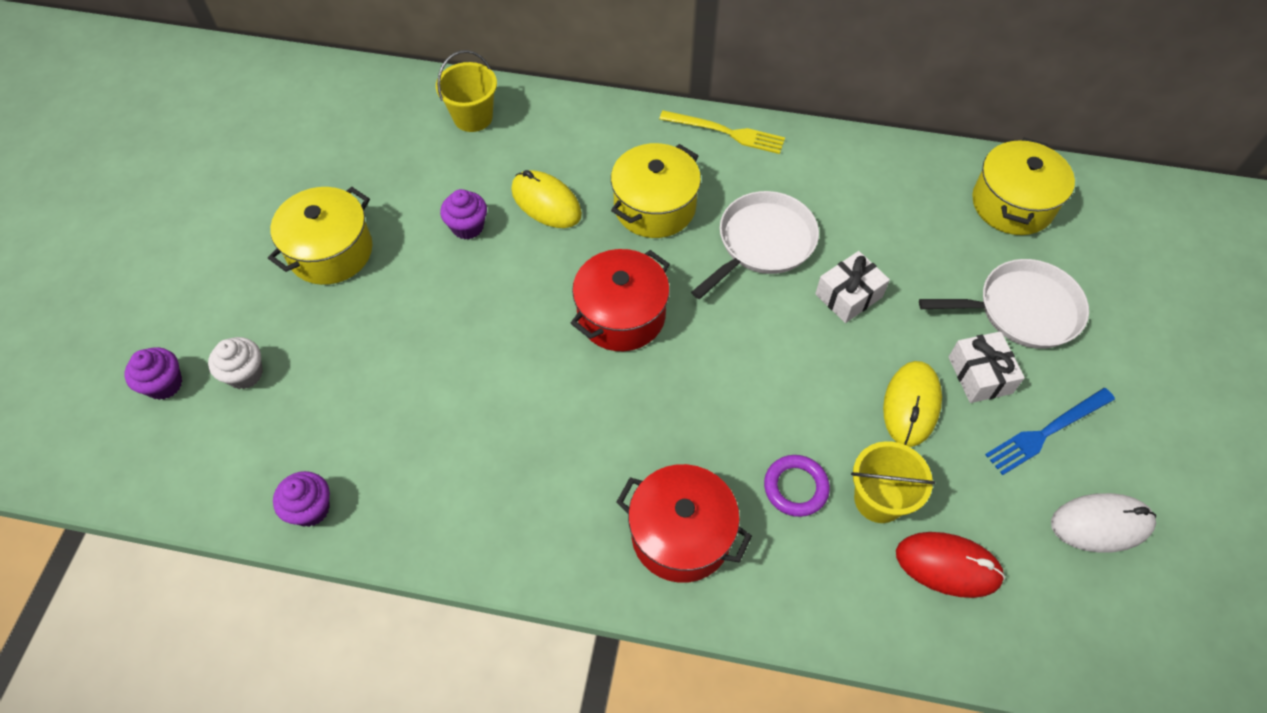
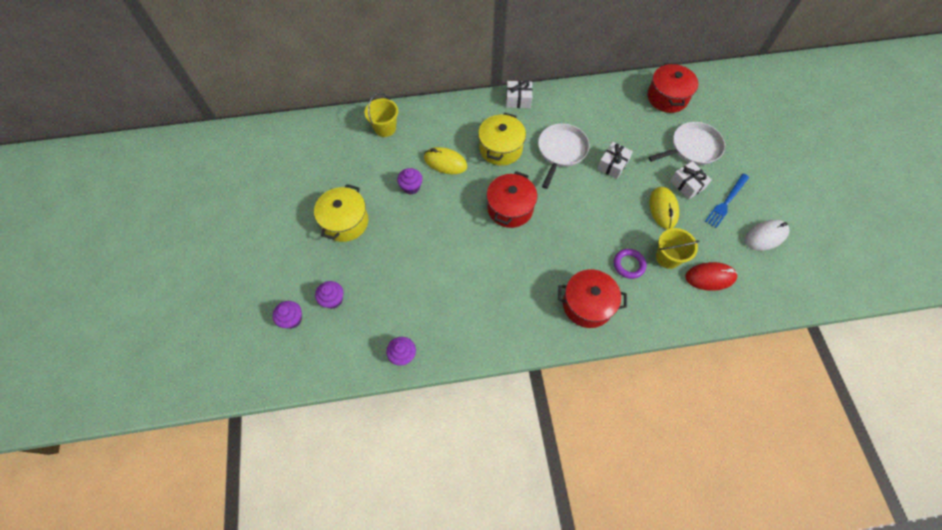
camera: 20 degrees left, 5 degrees up
white cupcake [208,337,263,389] -> purple cupcake [315,281,343,309]
yellow fork [659,110,785,154] -> white gift [506,81,533,108]
yellow pot [972,138,1075,235] -> red pot [648,63,698,113]

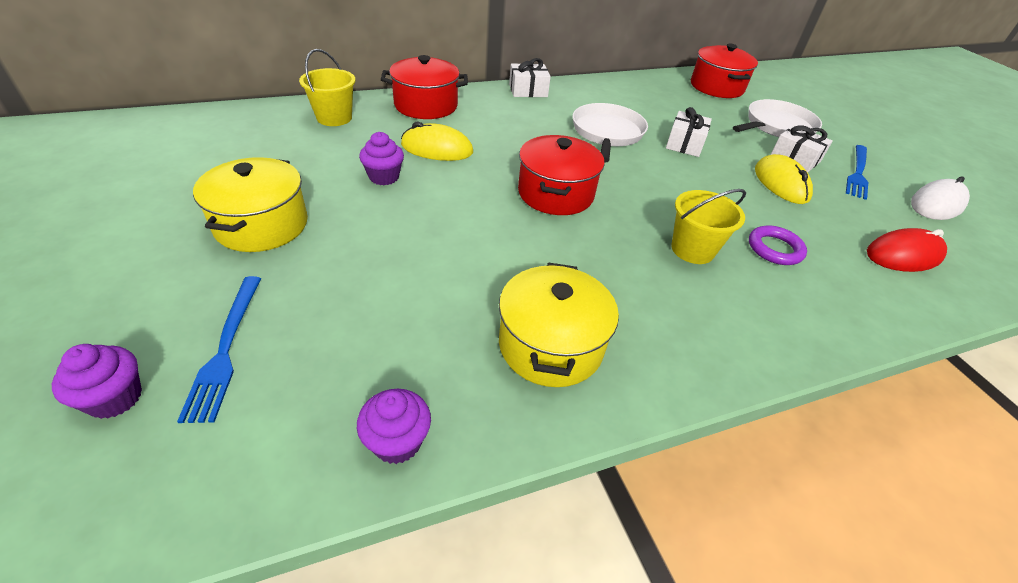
camera: 15 degrees left, 20 degrees down
purple cupcake [315,281,343,309] -> blue fork [177,276,261,423]
yellow pot [478,113,526,166] -> yellow pot moved to [499,262,619,387]
red pot [558,270,627,328] -> red pot moved to [381,55,468,119]
yellow bucket [656,228,700,269] -> yellow bucket moved to [671,189,746,264]

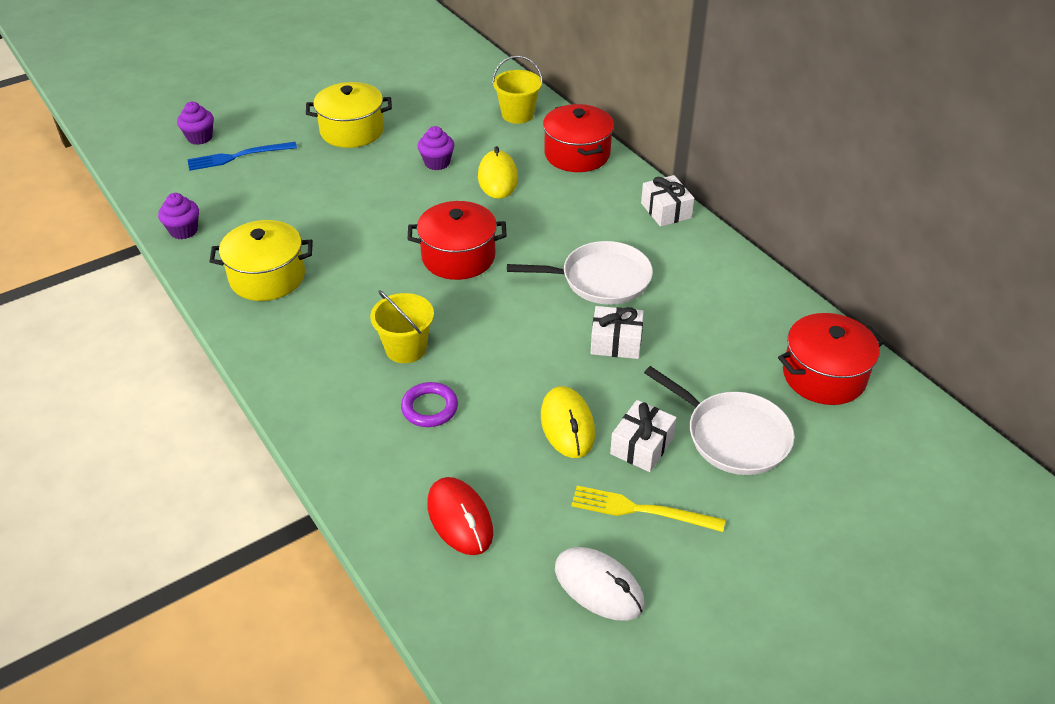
camera: 80 degrees right, 0 degrees up
yellow mouse [755,154,813,204] -> yellow mouse turned 75 degrees counterclockwise [541,386,595,458]
blue fork [846,145,868,200] -> yellow fork [571,486,725,532]

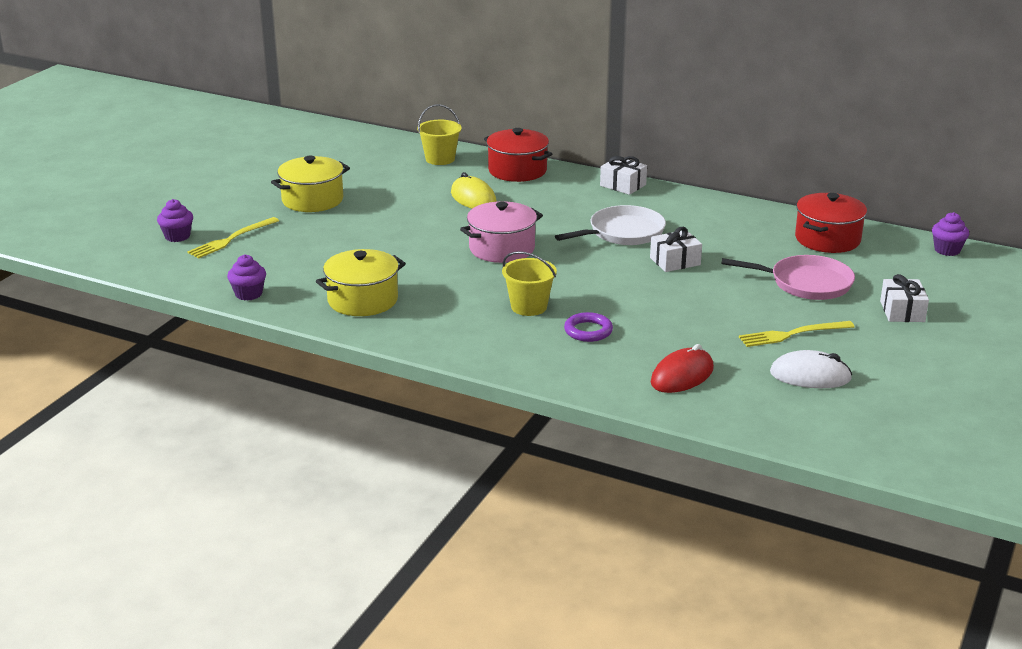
camera: 30 degrees left, 15 degrees down
blue fork [187,142,297,171] -> yellow fork [187,217,279,259]
red pot [408,201,507,280] -> pink pot [460,201,543,263]
purple cupcake [418,126,454,170] -> purple cupcake moved to [932,212,969,256]
red mouse [427,477,493,555] -> red mouse turned 75 degrees counterclockwise [651,344,714,393]
yellow mouse [541,386,595,458] -> none
white gift [610,400,677,472] -> white gift moved to [880,274,929,322]
white pan [644,366,795,475] -> pink pan [721,255,855,300]

